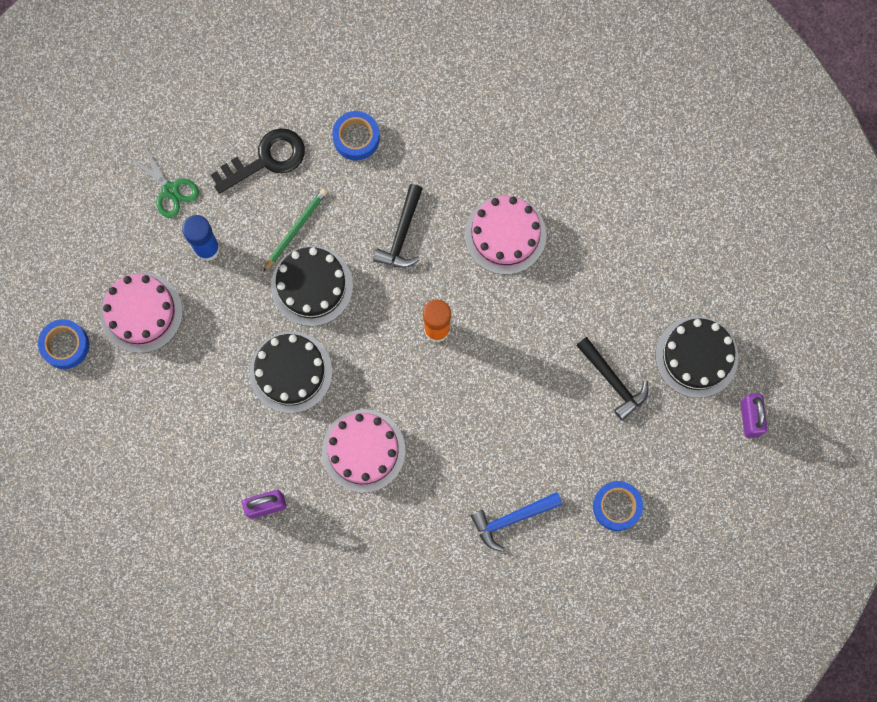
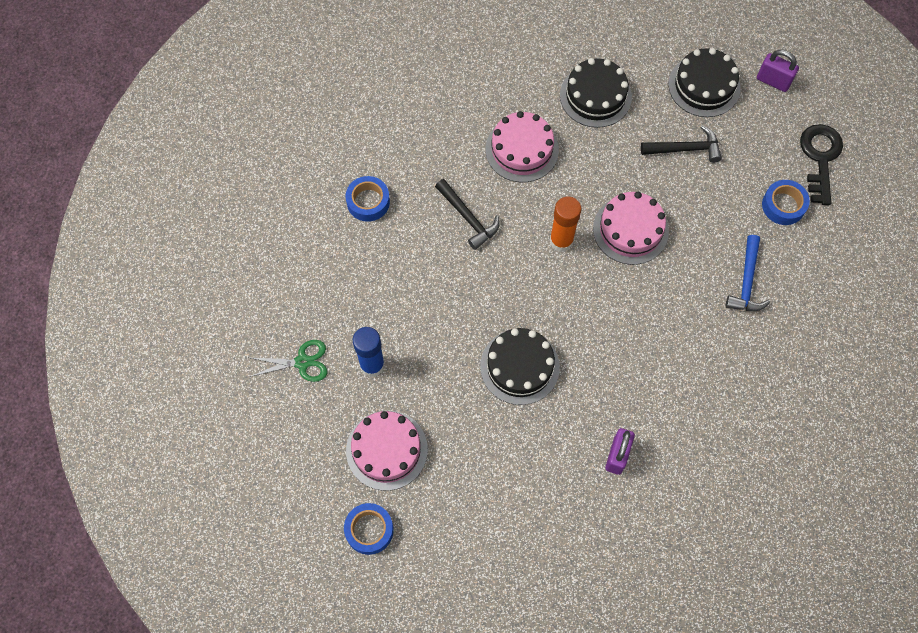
camera: 55 degrees left, 10 degrees down
black key [211,128,305,194] -> black key moved to [800,124,843,205]
green pencil [263,188,327,272] -> none
black cake [271,246,353,326] -> black cake moved to [560,58,632,128]
pink cake [322,409,406,493] -> pink cake moved to [593,192,669,265]

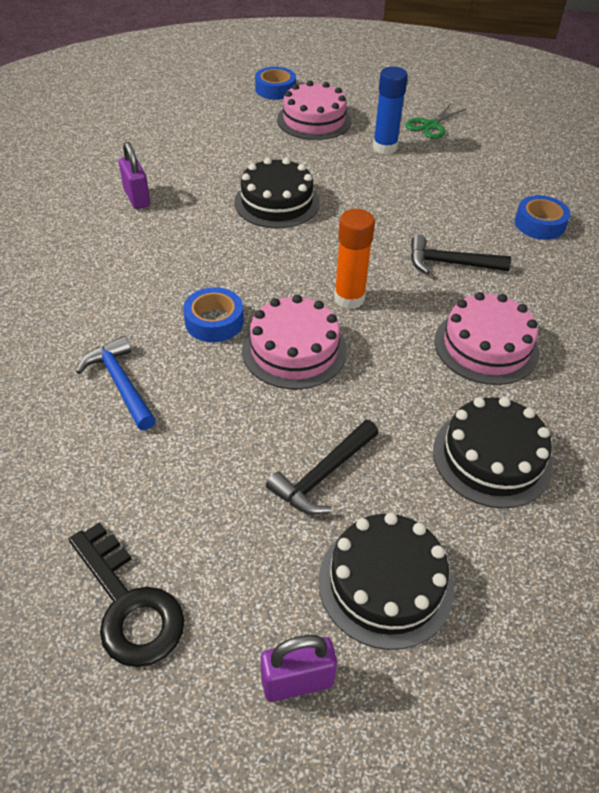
camera: 135 degrees right, 20 degrees down
blue tape [762,180,810,225] -> blue tape moved to [183,287,244,342]

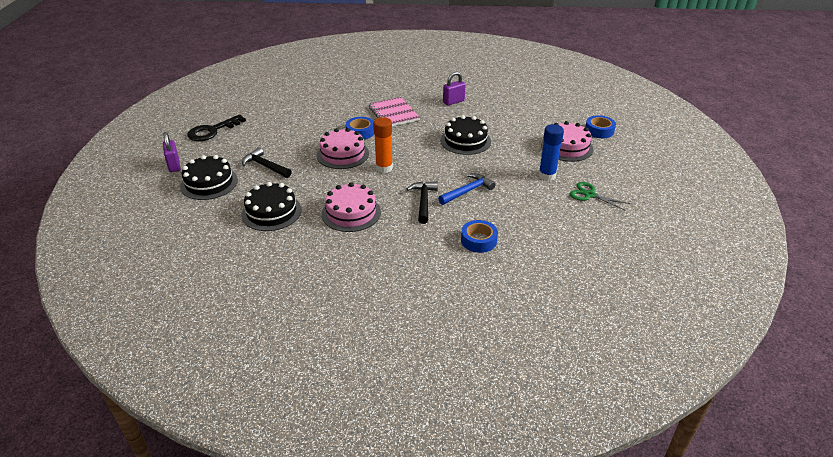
camera: 85 degrees right, 10 degrees down
blue hammer [76,336,156,430] -> blue hammer moved to [438,173,496,205]
none -> pink notebook [369,97,420,126]

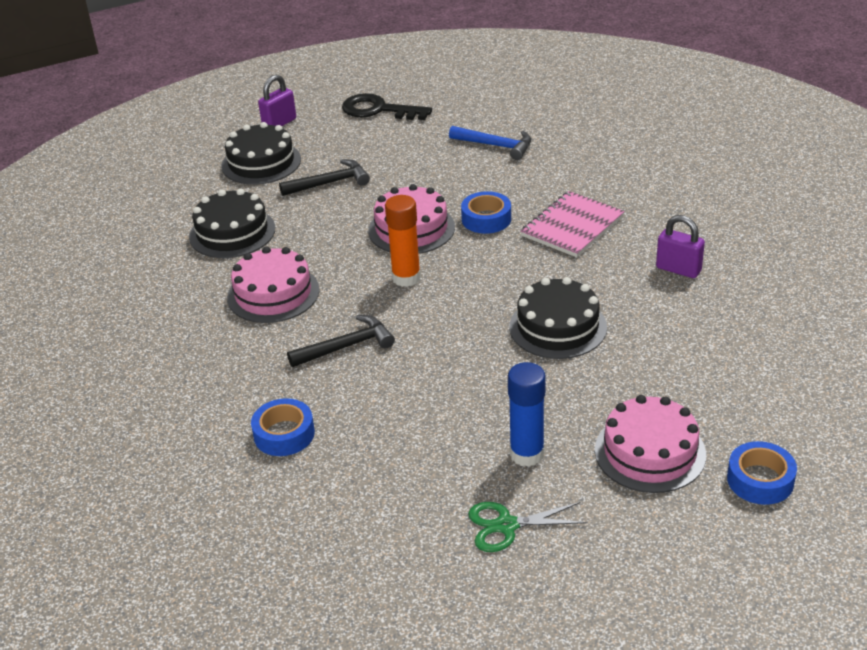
camera: 65 degrees right, 0 degrees up
black hammer [242,147,292,178] -> black hammer turned 60 degrees clockwise [279,159,370,196]
blue hammer [438,173,496,205] -> blue hammer moved to [449,126,531,160]
green scissors [570,182,630,210] -> green scissors turned 105 degrees counterclockwise [468,502,588,552]

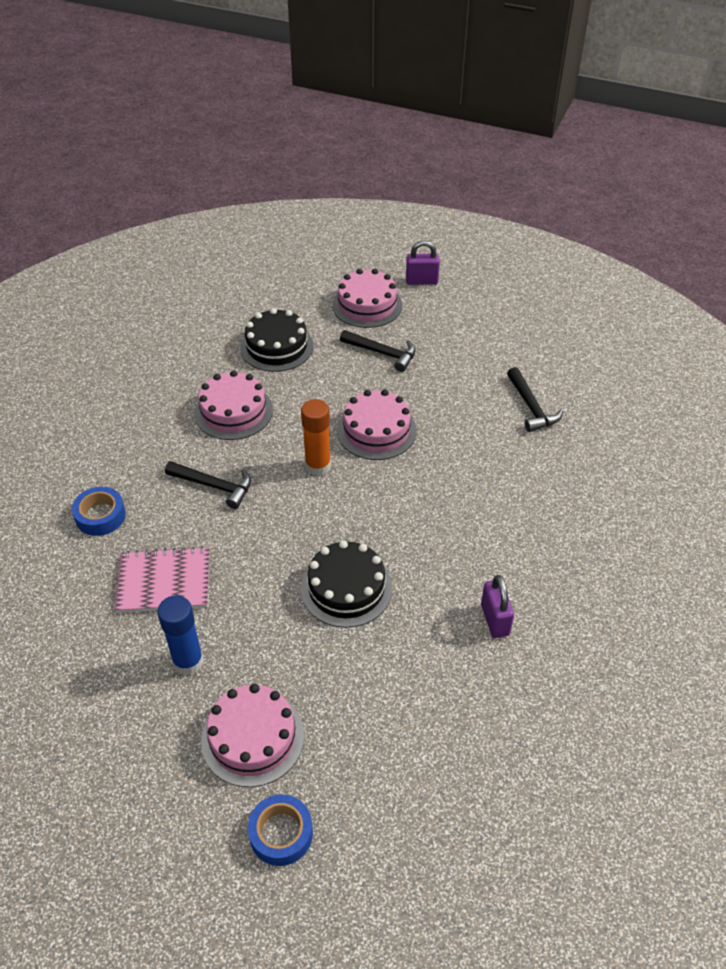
camera: 45 degrees right, 10 degrees up
black cake [221,122,301,185] -> pink cake [332,269,402,328]
black key [342,93,432,120] -> none
blue hammer [449,126,531,160] -> black hammer [507,367,563,432]
blue tape [461,191,511,234] -> none
green scissors [468,502,588,552] -> none
pink notebook [521,191,625,257] -> pink notebook moved to [114,547,210,613]

